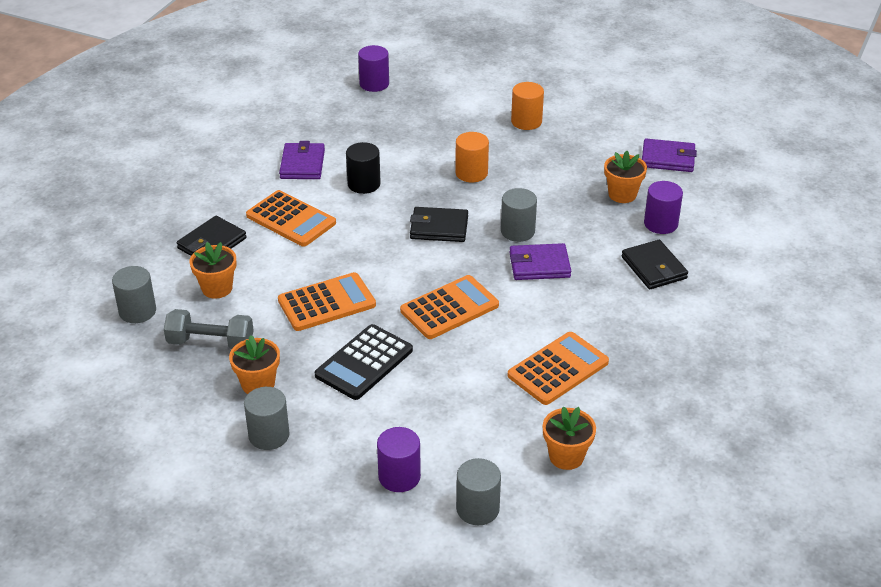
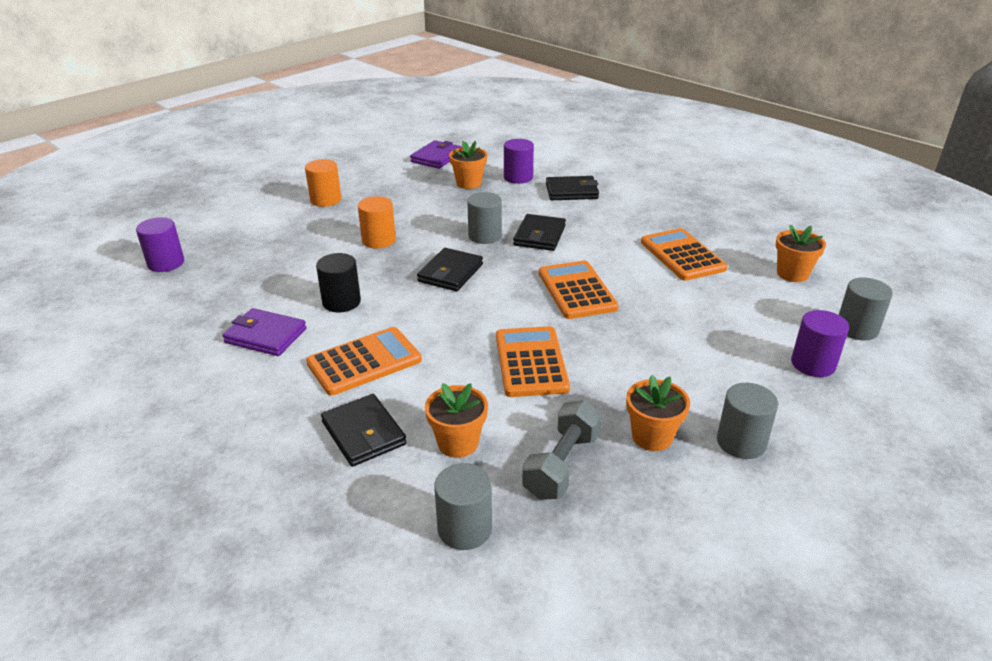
camera: 70 degrees left, 5 degrees down
black calculator [315,324,413,400] -> none
purple wallet [509,243,571,280] -> black wallet [513,214,566,251]

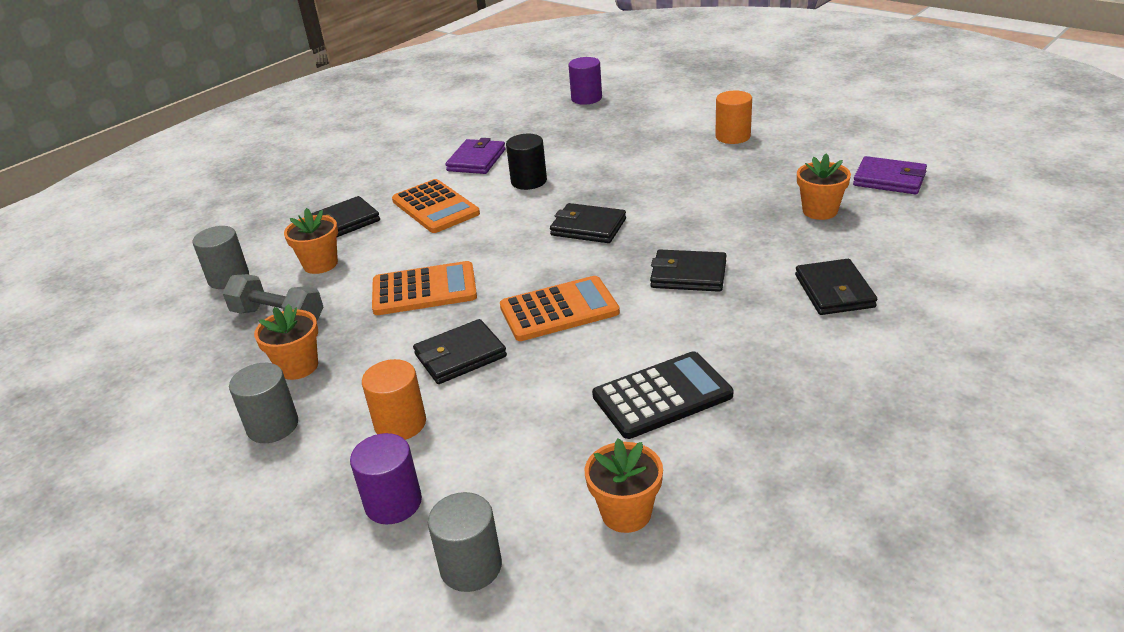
camera: 90 degrees right, 0 degrees up
orange cylinder [358,196,396,249] -> orange cylinder moved to [362,359,426,440]
grey cylinder [467,192,502,244] -> none
purple cylinder [504,139,534,184] -> none
orange calculator [641,228,727,281] -> black calculator [592,351,733,439]
none -> black wallet [413,319,507,384]

